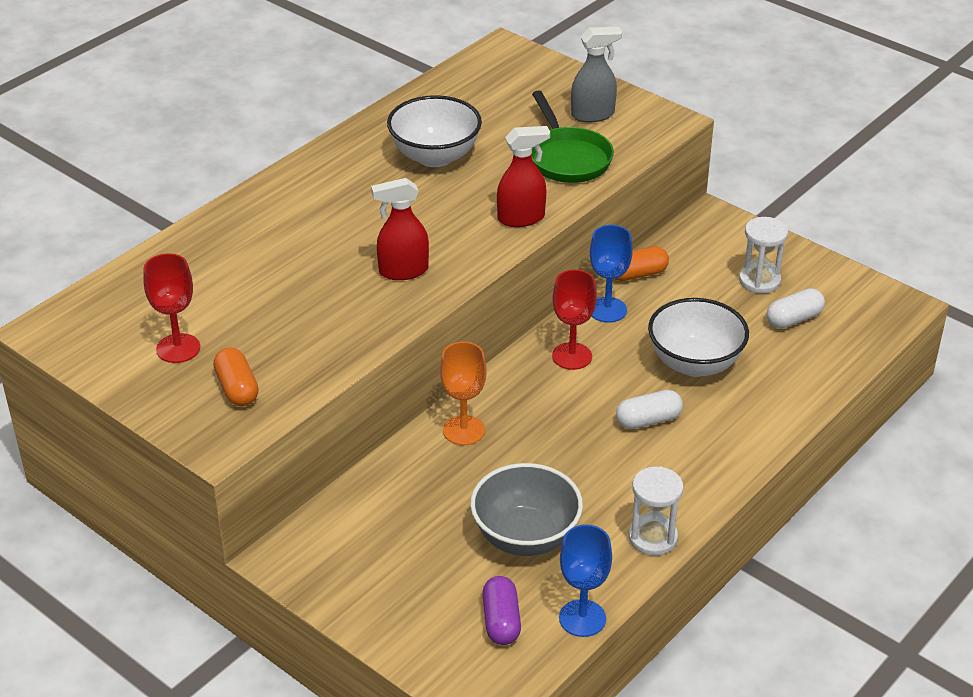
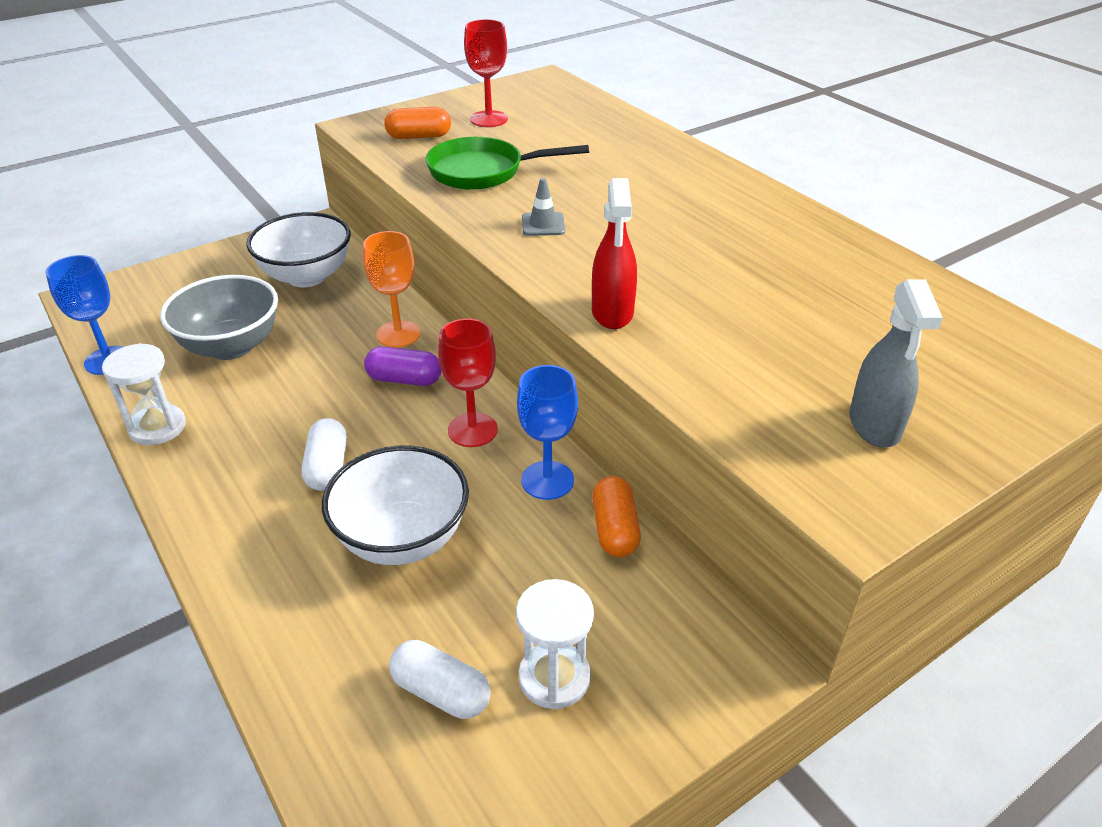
camera: 105 degrees right, 0 degrees up
red spray bottle [371,178,429,280] -> grey traffic cone [522,178,565,236]
white bowl [387,95,482,167] -> white bowl moved to [246,212,351,287]
purple capsule [482,576,521,645] -> purple capsule moved to [364,347,442,386]
green pan [531,91,614,183] -> green pan moved to [426,137,589,190]
white capsule [766,288,825,329] -> white capsule turned 45 degrees counterclockwise [389,640,491,719]

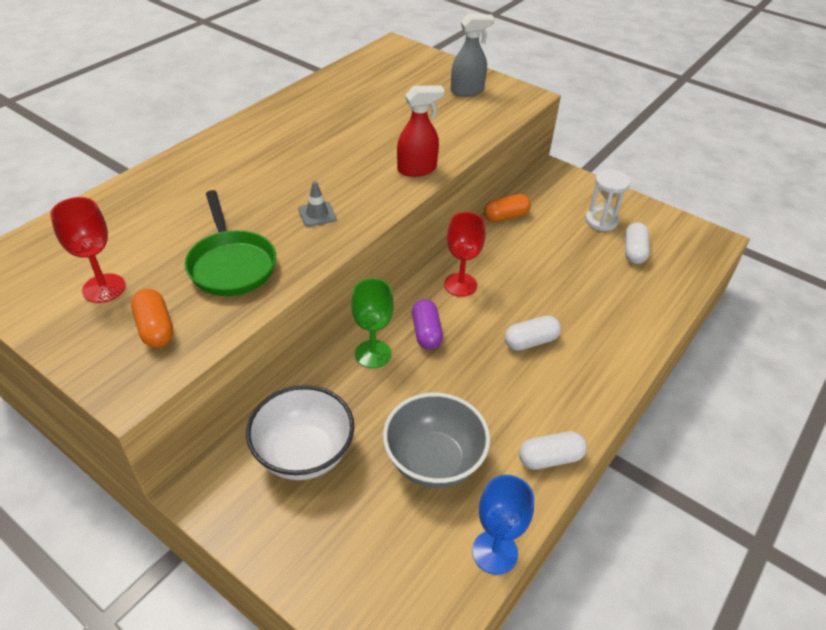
camera: 110 degrees left, 5 degrees up
white hourglass [102,343,186,445] -> white capsule [519,431,587,470]
white bowl [322,445,469,565] -> none
orange goblet [363,231,421,347] -> green goblet [351,278,394,368]
blue goblet [517,365,578,500] -> none

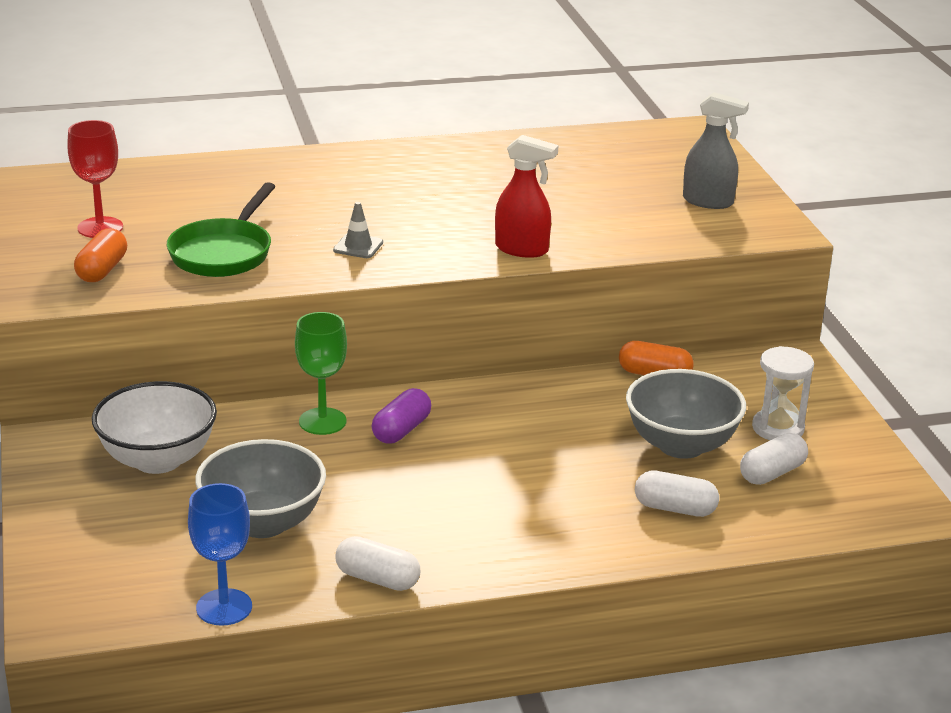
camera: 40 degrees right, 15 degrees down
red goblet [444,212,485,297] -> none
white capsule [505,315,561,351] -> white capsule moved to [635,471,719,517]
none -> grey bowl [626,369,746,459]

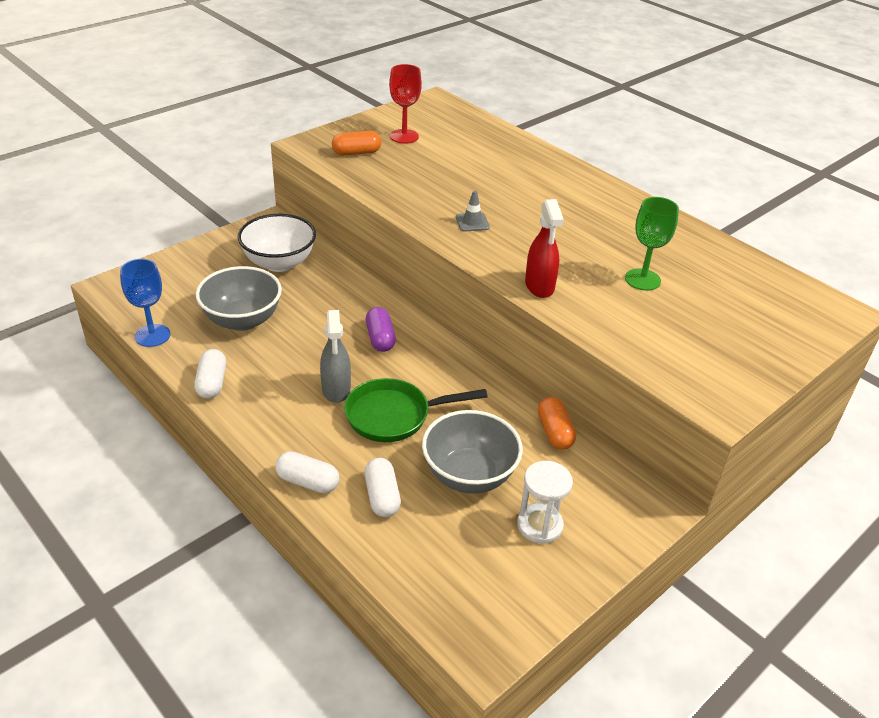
camera: 60 degrees right, 10 degrees up
green pan [167,182,276,277] -> green pan moved to [344,378,488,442]
green goblet [295,312,347,435] -> green goblet moved to [625,197,679,291]
purple capsule [372,388,431,444] -> purple capsule turned 75 degrees clockwise [366,307,396,352]
grey spray bottle [683,92,749,209] -> grey spray bottle moved to [320,310,351,403]
white capsule [740,433,808,485] -> white capsule moved to [275,451,339,493]

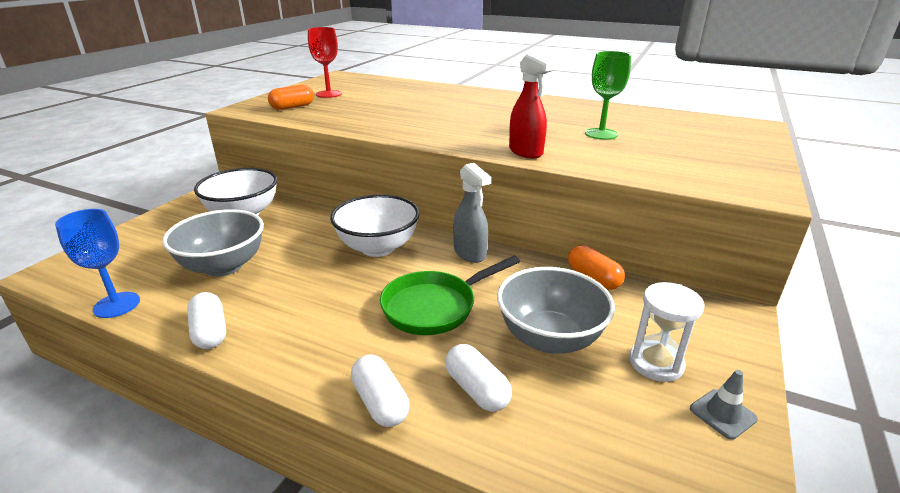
camera: 20 degrees left, 10 degrees down
white capsule [275,451,339,493] -> white capsule turned 60 degrees clockwise [351,354,409,427]
grey spray bottle [320,310,351,403] -> grey spray bottle moved to [453,163,491,263]
purple capsule [366,307,396,352] -> white bowl [330,194,420,257]
grey traffic cone [456,190,490,231] -> grey traffic cone moved to [690,370,758,440]

